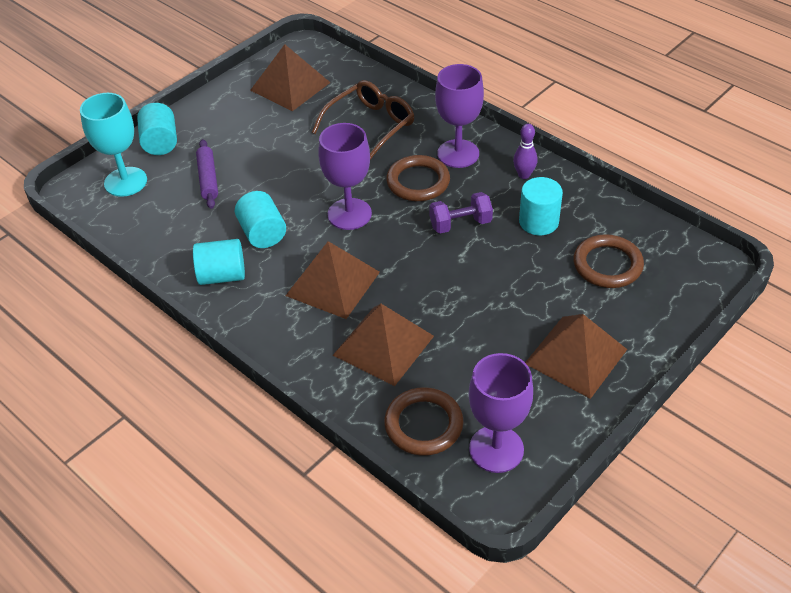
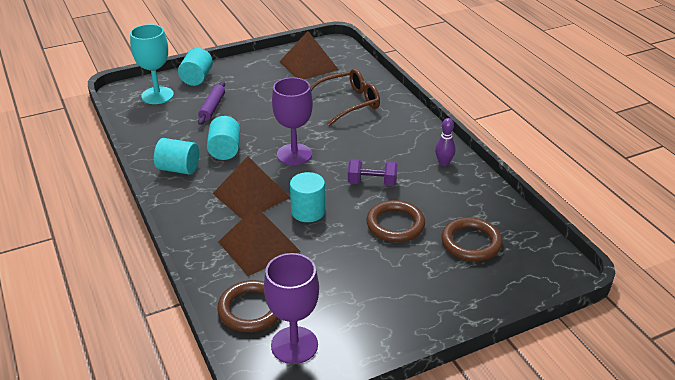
camera: 20 degrees right, 10 degrees down
brown ring [386,155,450,201] -> brown ring moved to [366,200,425,242]
purple goblet [435,64,484,168] -> none
turquoise cylinder [519,177,563,235] -> turquoise cylinder moved to [290,172,325,222]
brown pyramid [525,314,627,399] -> none

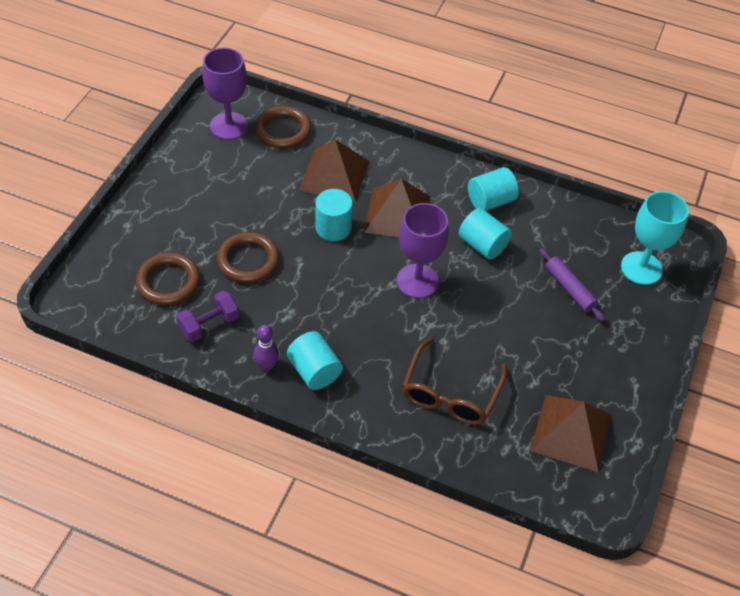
camera: 135 degrees right, 15 degrees up
turquoise cylinder [178,48,213,86] -> turquoise cylinder moved to [287,331,343,390]
purple dumbbell [348,159,398,186] -> purple dumbbell moved to [176,291,240,342]

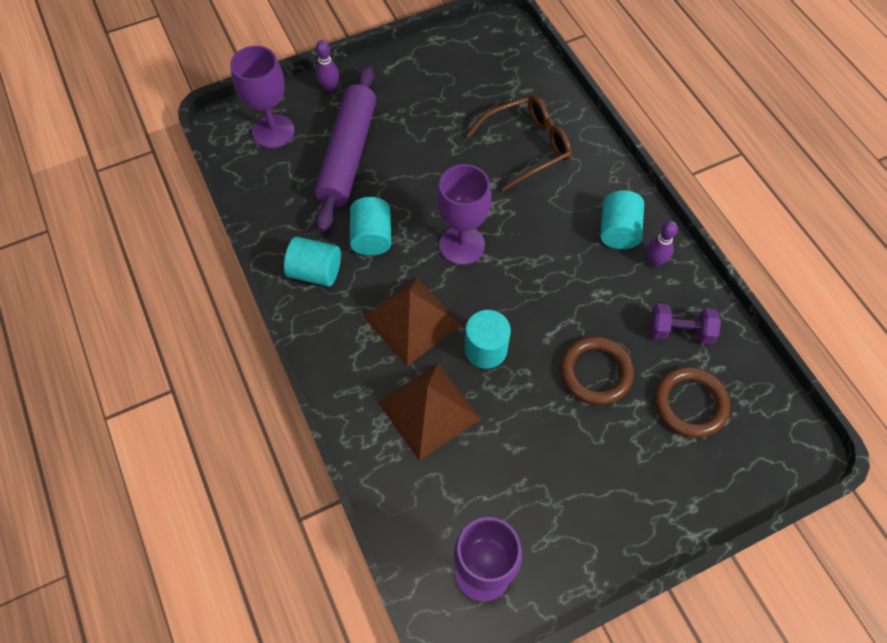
camera: 135 degrees left, 10 degrees up
brown ring [255,106,312,148] -> none
brown pyramid [530,395,612,473] -> none
purple rolling pin [539,248,605,322] -> purple rolling pin [314,66,376,232], size x1.97
turquoise goblet [621,191,689,285] -> purple goblet [230,46,295,148]
none -> purple bowling pin [316,40,339,92]

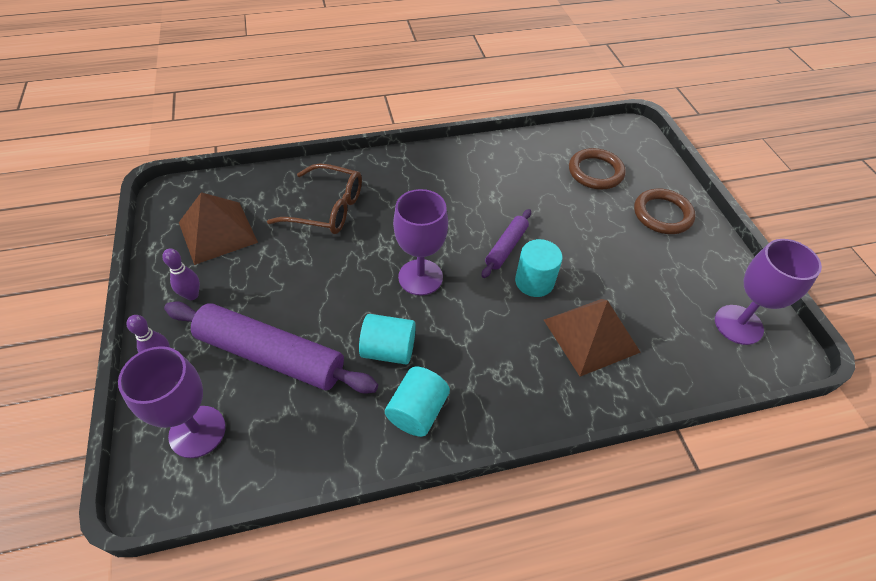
camera: 80 degrees left, 10 degrees down
brown pyramid [363,278,462,366] -> brown pyramid moved to [179,192,258,265]
brown glasses [467,95,572,192] -> brown glasses turned 120 degrees clockwise [267,164,362,234]
brown ring [560,336,634,405] -> brown ring moved to [634,189,696,234]
turquoise cylinder [600,190,644,249] -> none
purple bowling pin [646,221,678,267] -> purple bowling pin moved to [162,248,200,300]
purple dumbbell [649,304,721,344] -> none
none -> purple rolling pin [482,209,531,278]

